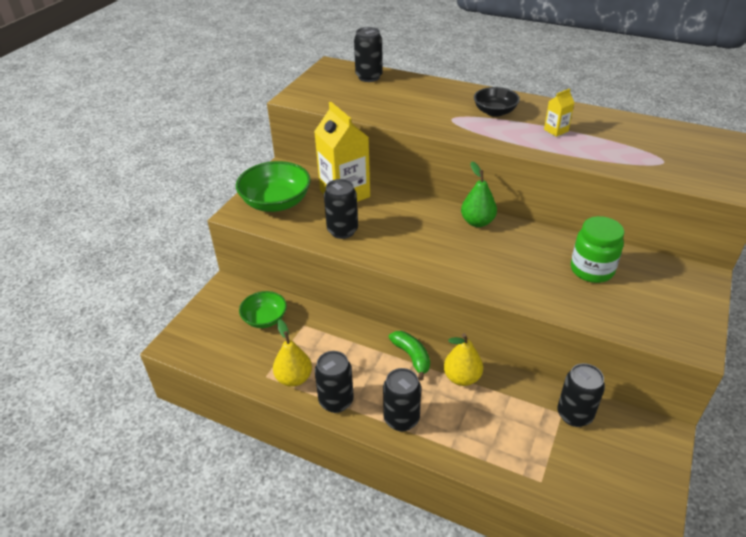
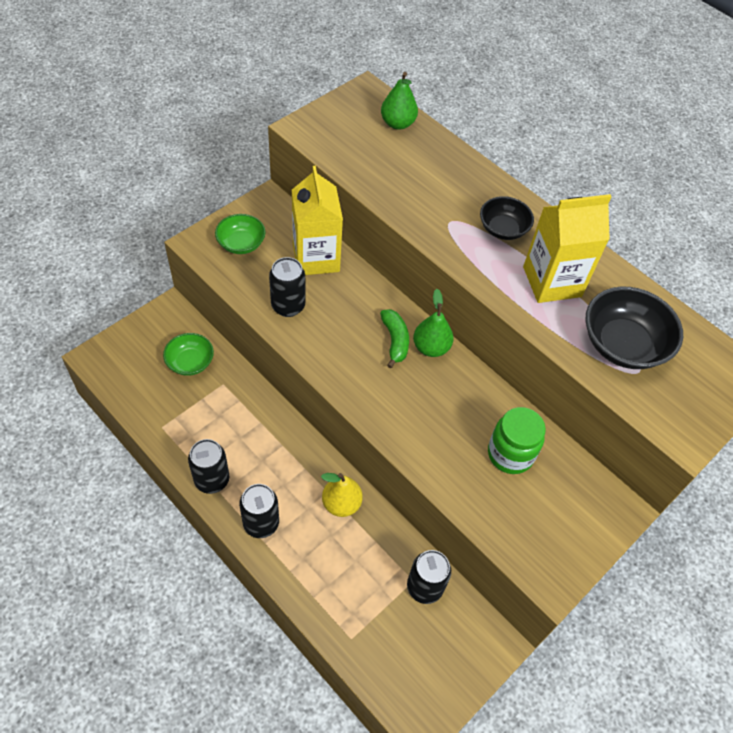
camera: 15 degrees right, 15 degrees up
green bowl [236,161,311,212] -> green bowl [215,214,266,254], size x0.61
yellow pear [273,319,312,387] -> none
black can [354,27,383,82] -> green pear [381,72,418,130]
green banana [389,331,430,381] -> green banana moved to [380,309,409,369]
yellow carton [544,88,574,137] -> yellow carton [523,194,612,303], size x2.32
none -> black bowl [586,287,683,369]

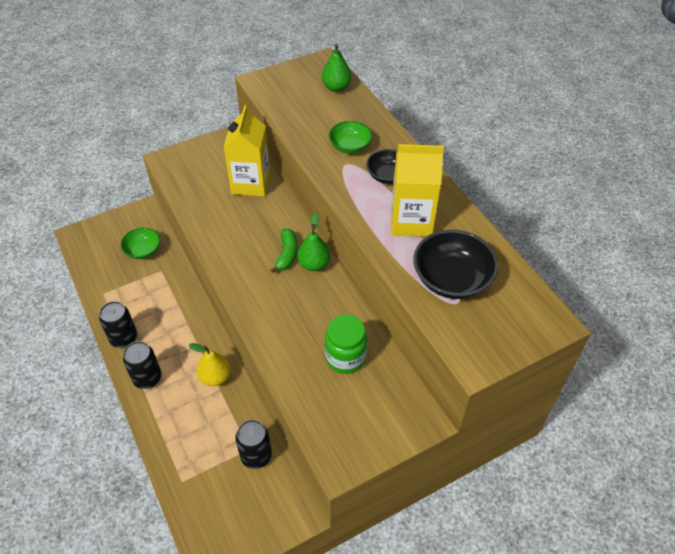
camera: 20 degrees right, 5 degrees down
green bowl [215,214,266,254] -> green bowl moved to [329,121,372,154]
black can [269,257,305,317] -> none

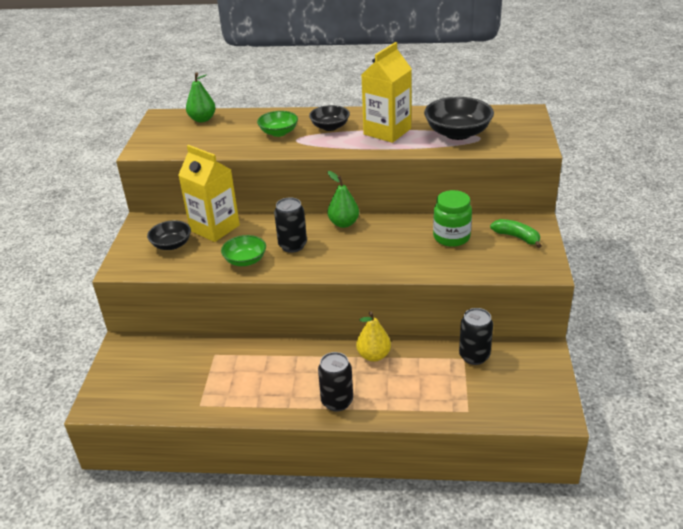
camera: 55 degrees left, 15 degrees down
black can [99,301,137,348] -> black can moved to [274,197,307,253]
green bowl [120,228,160,259] -> green bowl moved to [221,235,266,266]
green banana [270,229,298,273] -> green banana moved to [490,219,542,248]
none -> black bowl [147,220,191,250]

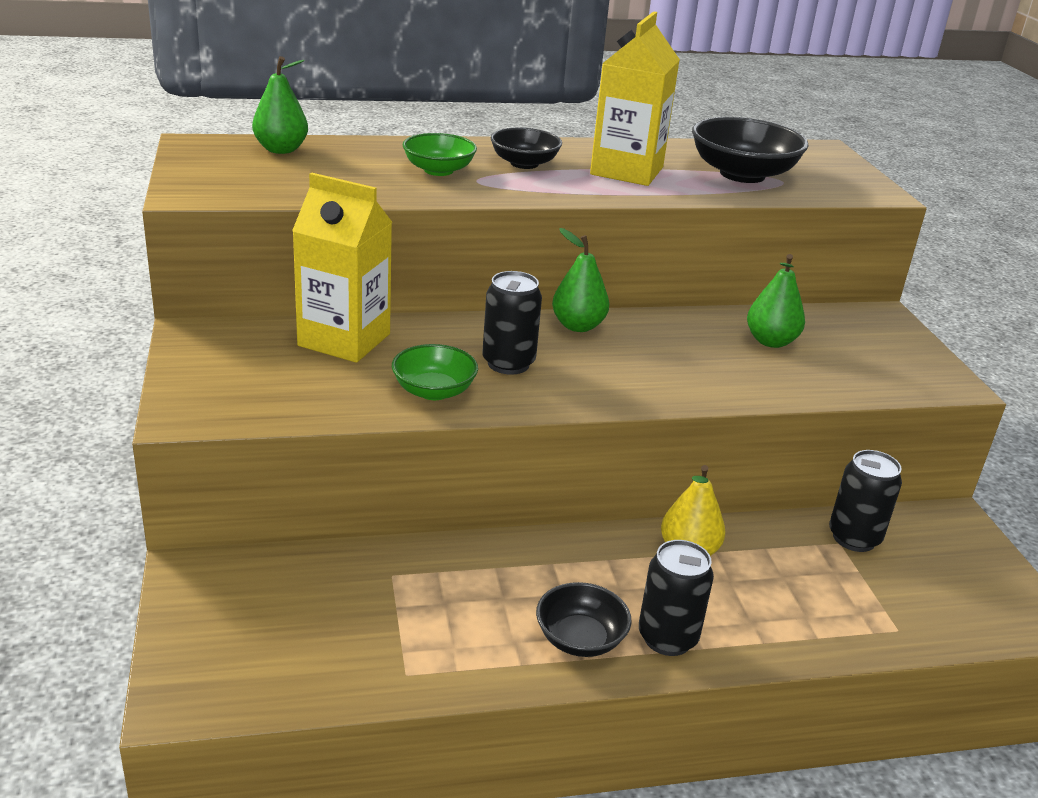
camera: 20 degrees left, 5 degrees down
black bowl [147,220,191,250] -> black bowl moved to [536,582,632,657]
green jar [433,190,472,247] -> green pear [747,254,805,348]
green banana [490,219,542,248] -> none

